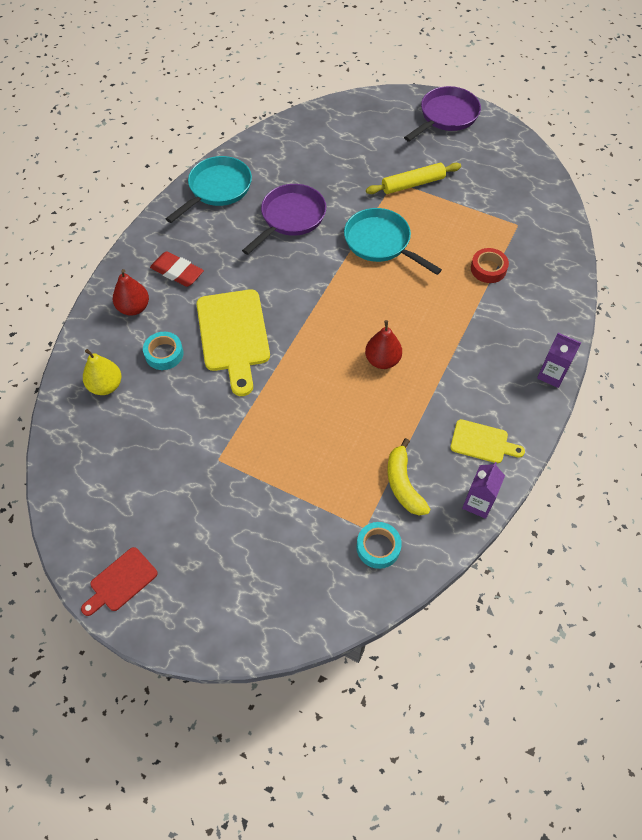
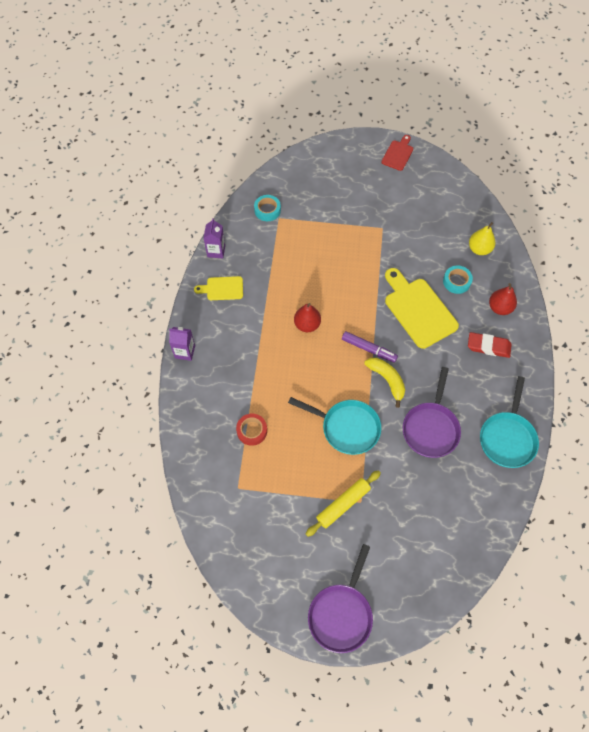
camera: 160 degrees right, 5 degrees up
yellow banana [387,438,431,516] -> yellow banana moved to [364,358,405,408]
none -> purple marker [342,331,398,363]

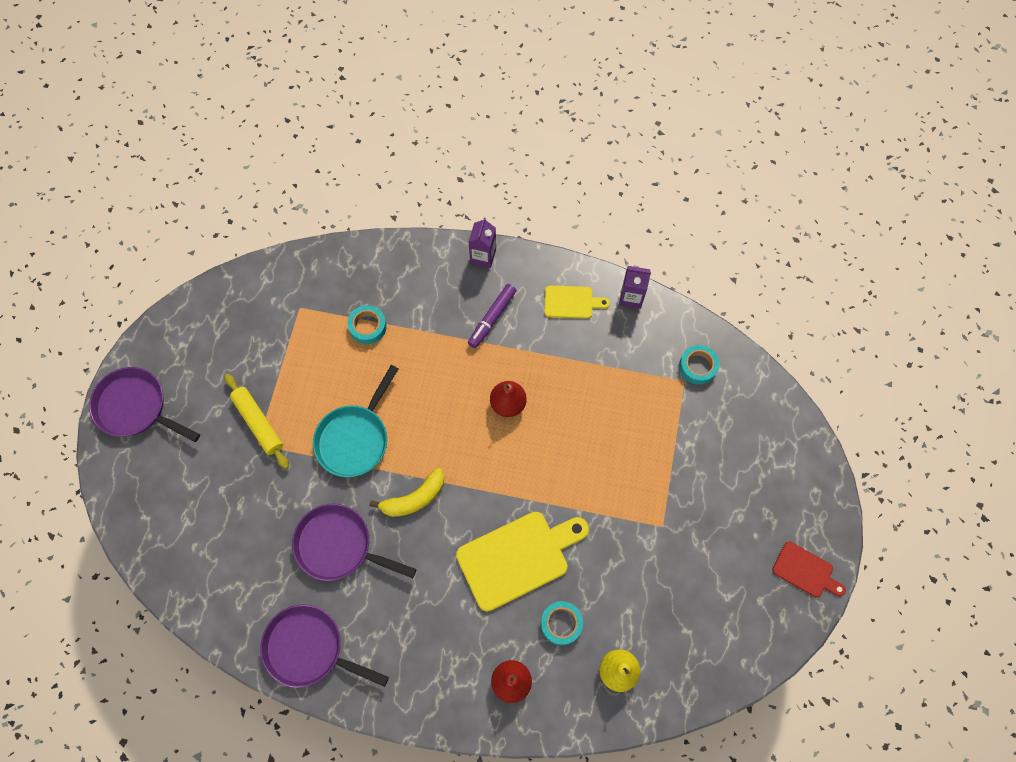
camera: 95 degrees right, 5 degrees up
yellow cutting board [194,276,243,300] -> yellow cutting board turned 90 degrees clockwise [545,286,610,319]
red tape [236,414,267,446] -> turquoise tape [348,305,387,344]
purple marker [342,331,398,363] -> purple marker moved to [468,284,516,348]
red eraser [468,332,512,358] -> none
turquoise pan [480,376,539,468] -> purple pan [260,604,389,688]

